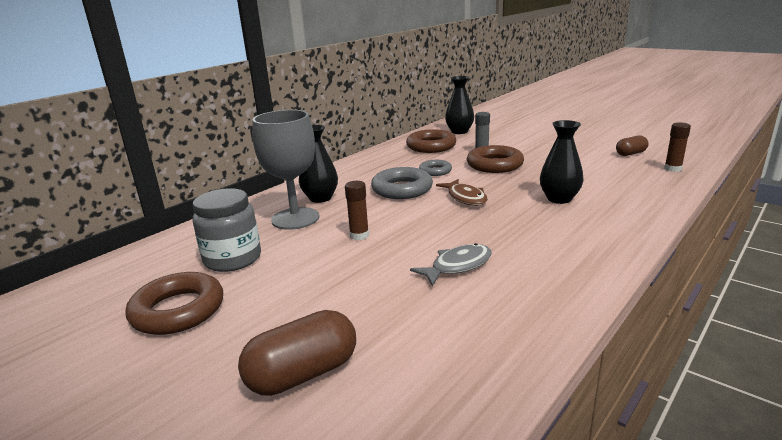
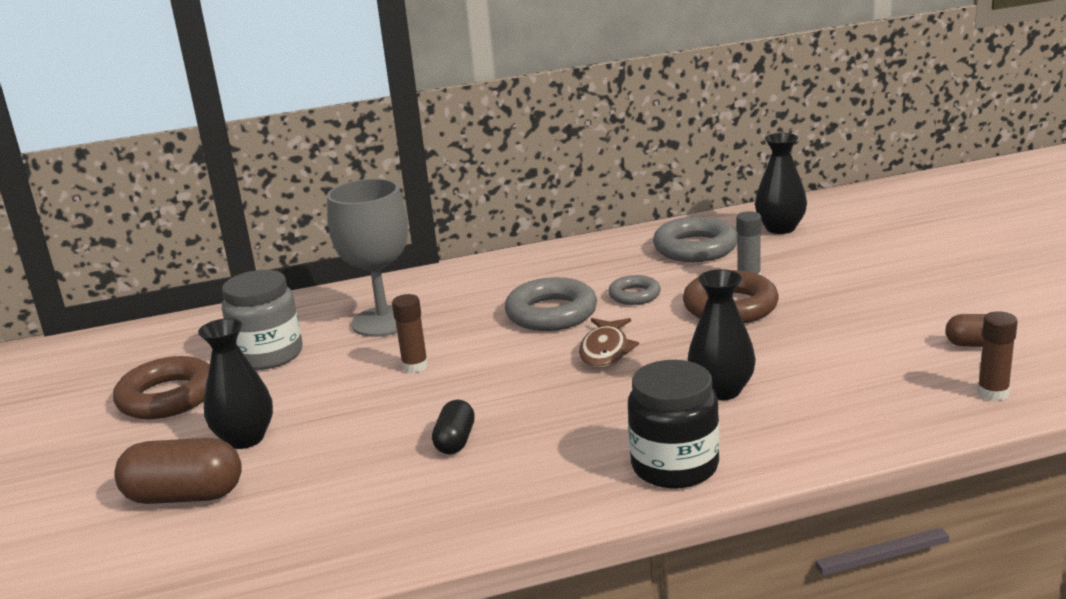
camera: 35 degrees right, 0 degrees up
black vase [299,125,338,203] -> black vase moved to [198,318,273,449]
brown ring [406,129,456,153] -> grey ring [653,217,737,262]
grey fish [410,243,492,286] -> black capsule [432,400,475,454]
none -> black jar [628,360,720,488]

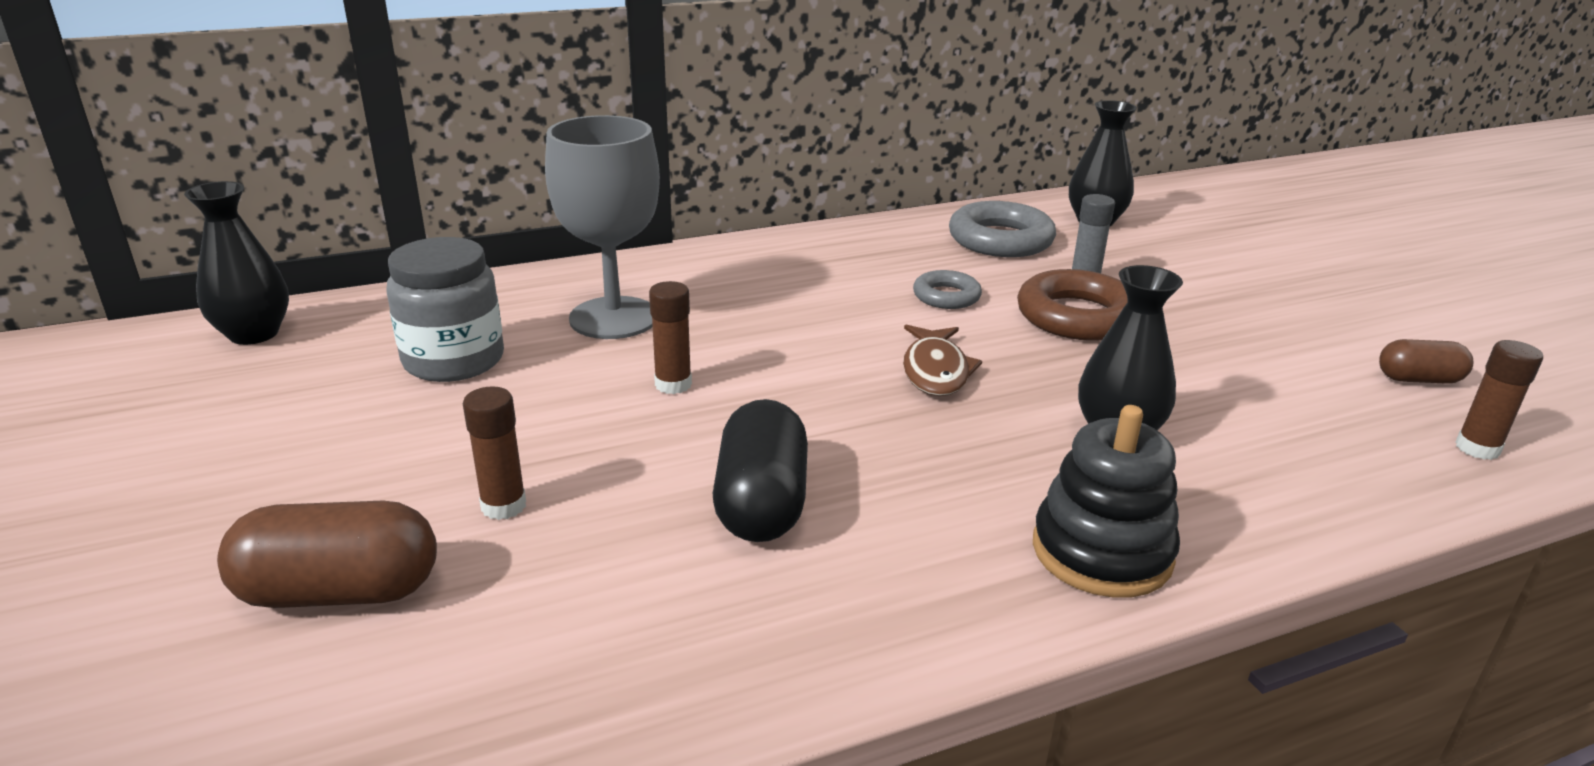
camera: 10 degrees left, 5 degrees up
brown ring [113,356,210,419] -> none
black vase [198,318,273,449] -> black vase moved to [184,181,289,345]
black capsule [432,400,475,454] -> black capsule [712,399,808,542], size x1.68
grey ring [505,277,597,331] -> none
black jar [628,360,720,488] -> black stacking toy [1033,405,1180,598]
none -> brown glue stick [463,386,526,520]

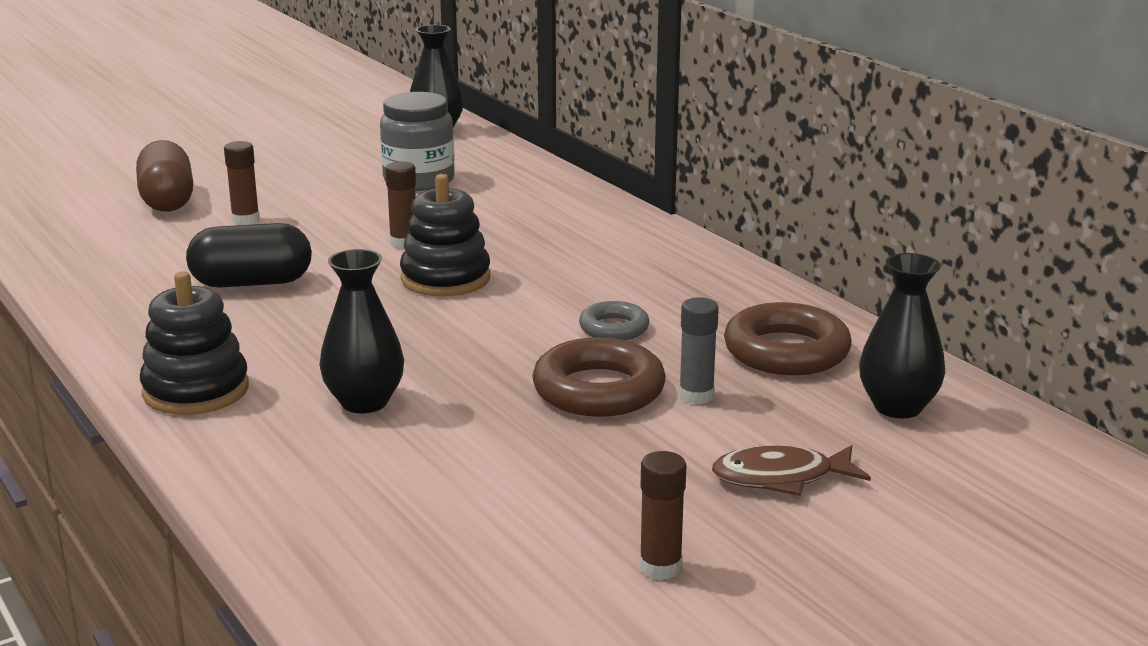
camera: 80 degrees right, 5 degrees down
grey goblet [545,115,660,339] -> none
brown fish [903,325,982,396] -> brown fish moved to [712,445,871,496]
grey ring [949,201,1056,257] -> brown ring [724,302,852,375]
brown capsule [1379,339,1474,384] -> none
brown glue stick [1455,340,1543,460] -> brown glue stick moved to [639,451,686,580]
none -> black stacking toy [400,174,490,297]

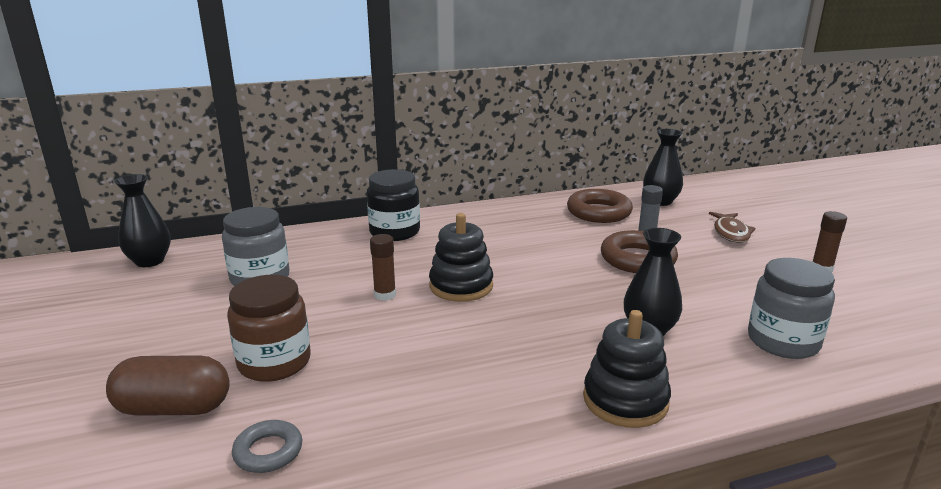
camera: 75 degrees left, 0 degrees up
black capsule [186,223,312,288] -> none
brown glue stick [224,141,260,225] -> brown jar [227,275,311,382]
grey ring [579,301,650,340] -> grey ring moved to [232,420,302,473]
none -> black jar [367,169,420,241]
none -> grey jar [748,258,835,359]

